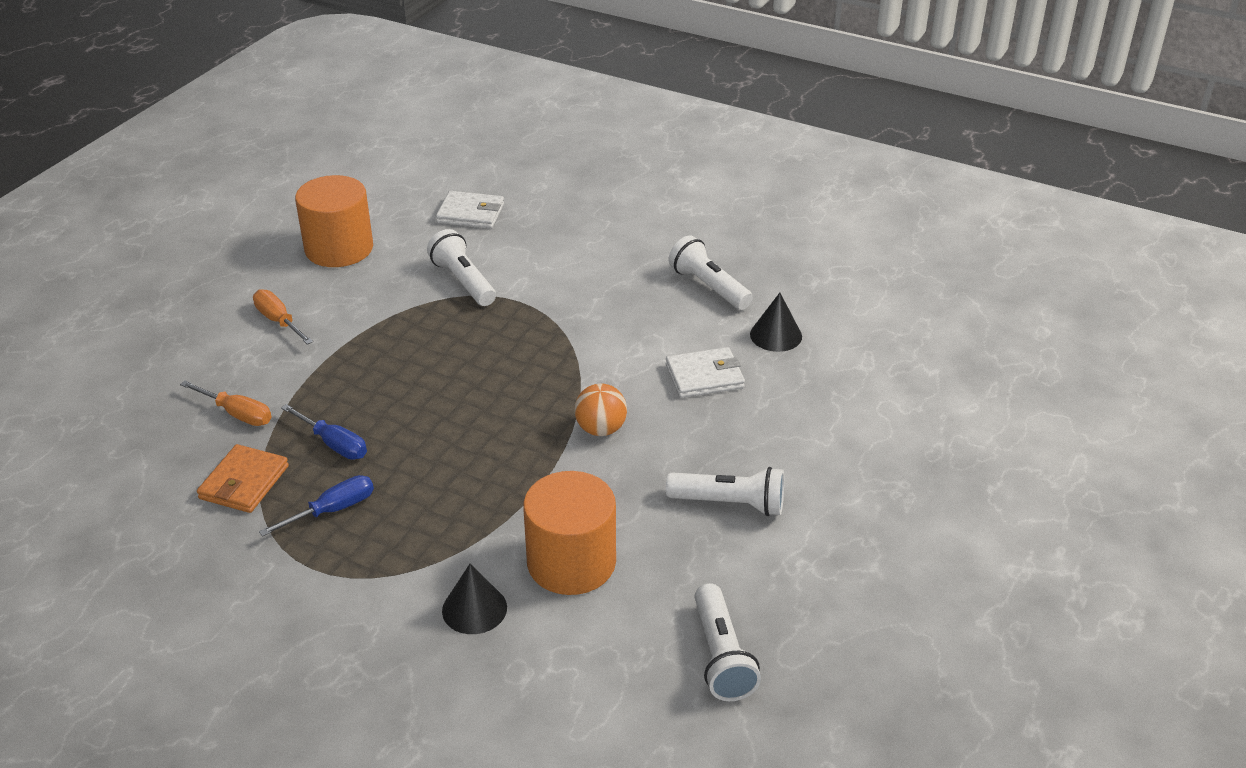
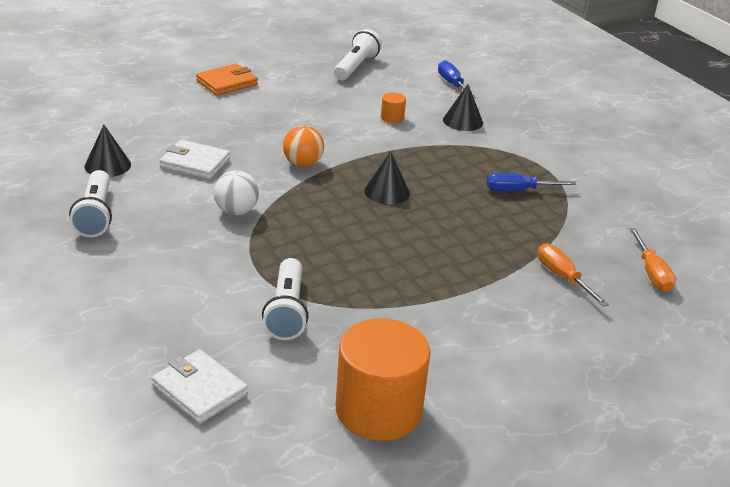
camera: 150 degrees left, 5 degrees down
orange wallet [197,444,289,513] -> orange wallet moved to [196,64,258,96]
orange screwdriver [253,289,313,345] -> orange screwdriver moved to [630,228,676,292]
blue screwdriver [281,404,367,460] -> blue screwdriver moved to [438,60,476,98]
orange cylinder [523,471,616,595] -> orange cylinder [381,92,406,123], size x0.41
white flashlight [666,467,784,516] -> none
none -> white ball [214,170,259,215]
none -> black cone [364,151,410,204]

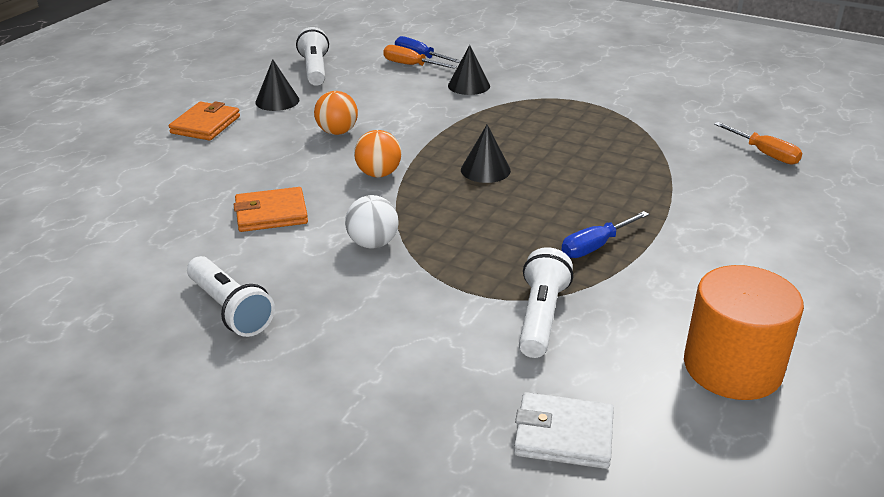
camera: 30 degrees left, 0 degrees up
black cone [84,125,131,177] -> black cone moved to [255,59,299,111]
white wallet [159,140,230,179] -> orange wallet [234,187,308,232]
white flashlight [262,258,309,340] -> white flashlight turned 135 degrees counterclockwise [519,247,573,358]
orange cylinder [381,92,406,123] -> none
blue screwdriver [487,173,577,191] -> blue screwdriver moved to [561,211,649,258]
orange screwdriver [538,243,609,307] -> orange screwdriver moved to [383,45,457,69]
none -> orange ball [314,91,358,135]

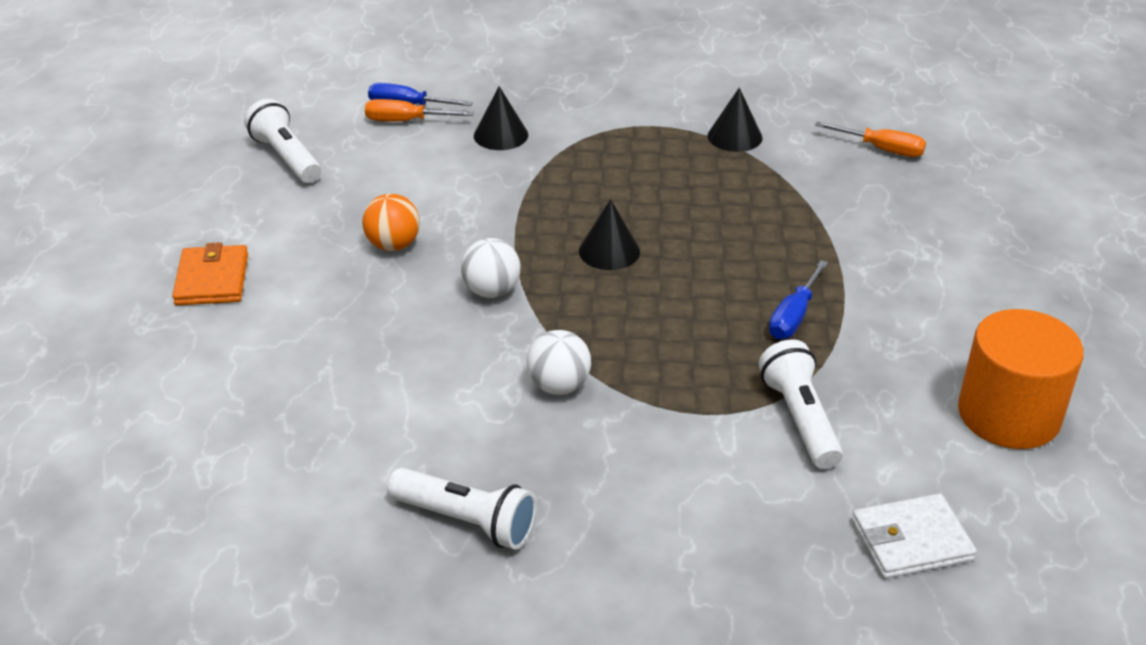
camera: 25 degrees left, 5 degrees up
orange wallet [234,187,308,232] -> none
black cone [255,59,299,111] -> black cone moved to [707,88,763,152]
orange ball [354,130,401,177] -> white ball [461,238,521,298]

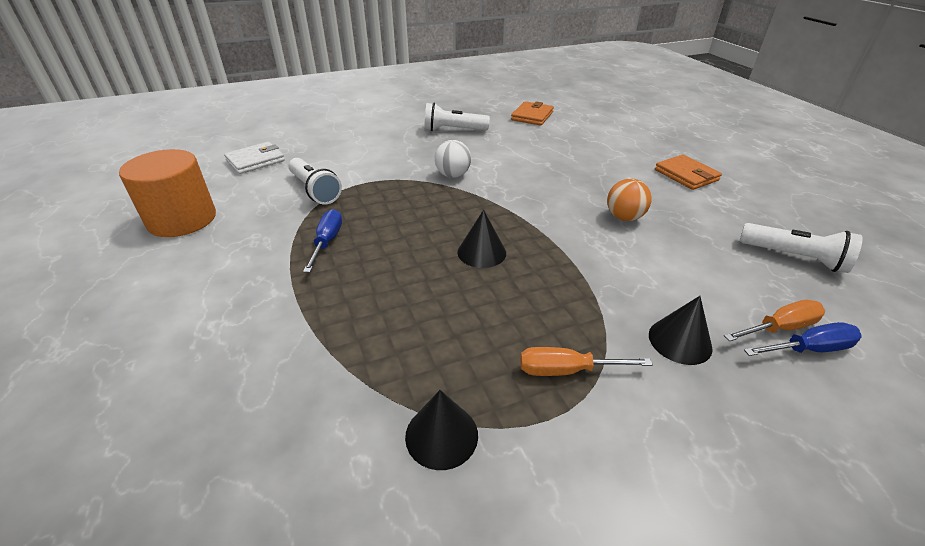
camera: 155 degrees right, 0 degrees up
white ball [461,238,521,298] -> none
orange screwdriver [815,121,926,157] -> orange screwdriver moved to [520,347,653,376]
none -> orange wallet [511,101,554,126]

